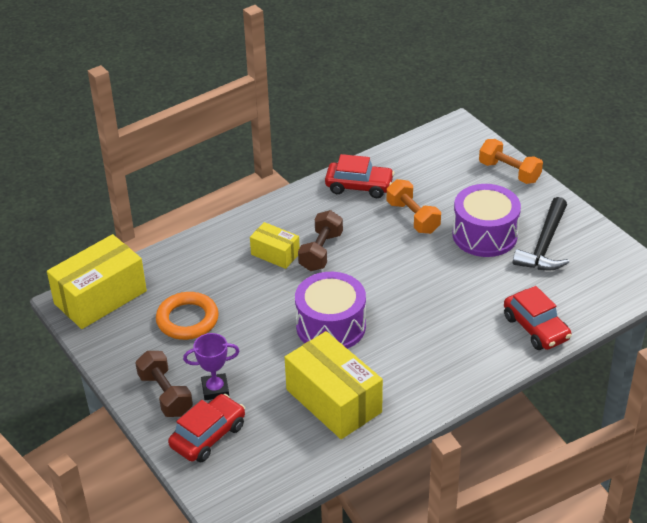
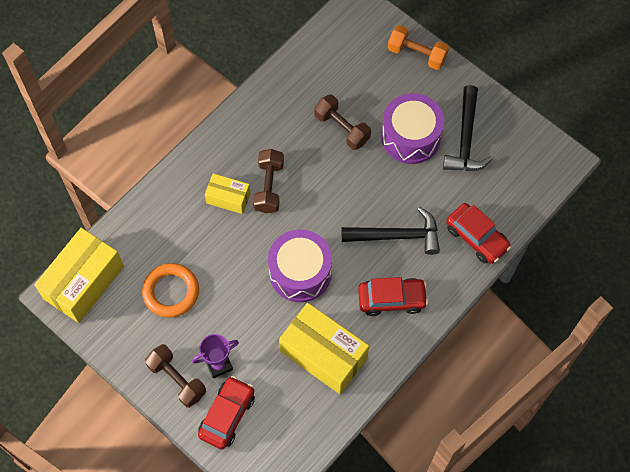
camera: 15 degrees left, 25 degrees up
red car [325,154,395,198] -> red car moved to [358,277,428,316]
orange dumbbell [387,179,441,234] -> brown dumbbell [314,94,371,150]
none -> black hammer [342,207,440,255]

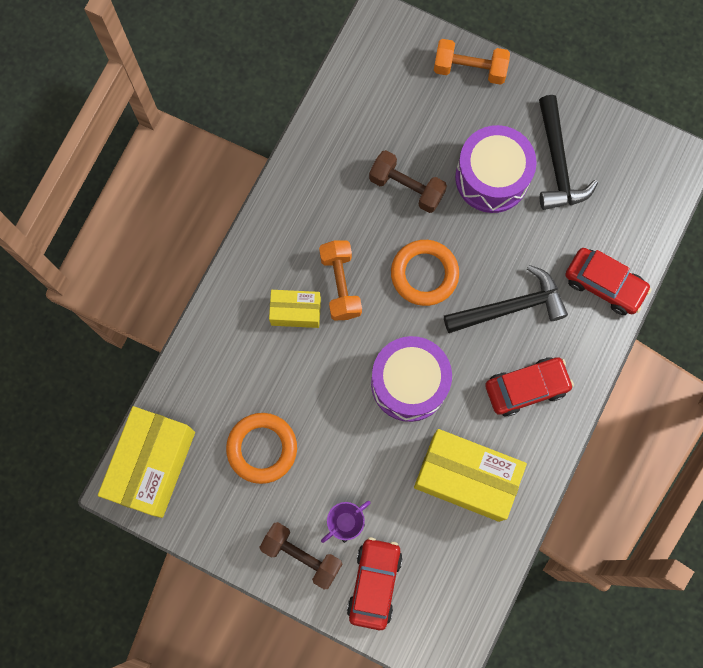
camera: 15 degrees left, 10 degrees up
brown dumbbell [253,149,284,213] -> orange dumbbell [319,240,362,321]
none -> orange ring [391,240,459,306]

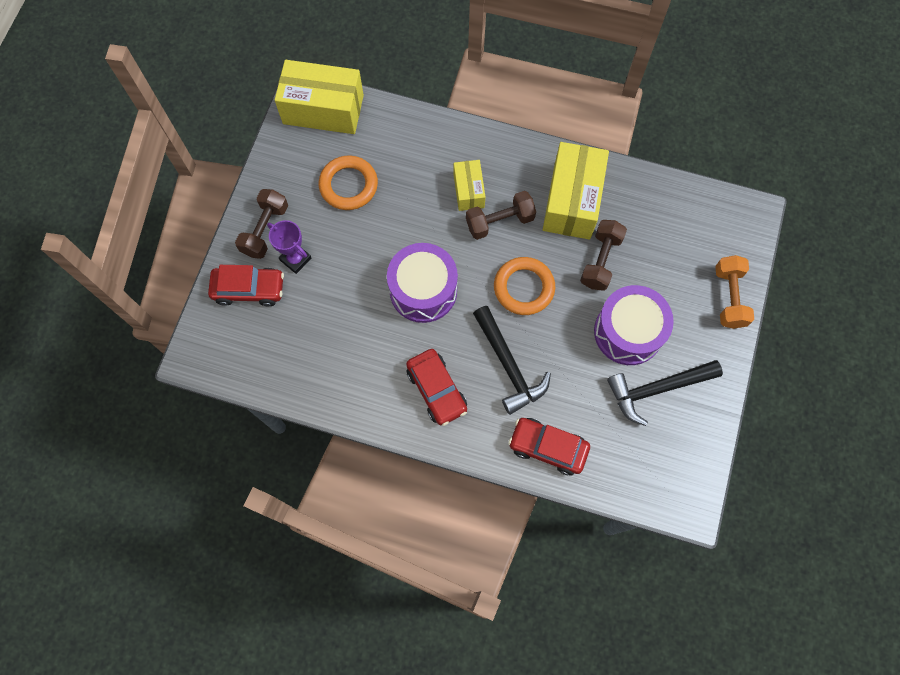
camera: 80 degrees right, 5 degrees down
orange dumbbell [319,240,362,321] -> brown dumbbell [466,191,536,240]
yellow box [414,429,527,522] -> yellow box moved to [543,142,609,239]
red car [565,248,652,315] -> red car turned 90 degrees clockwise [508,418,590,475]

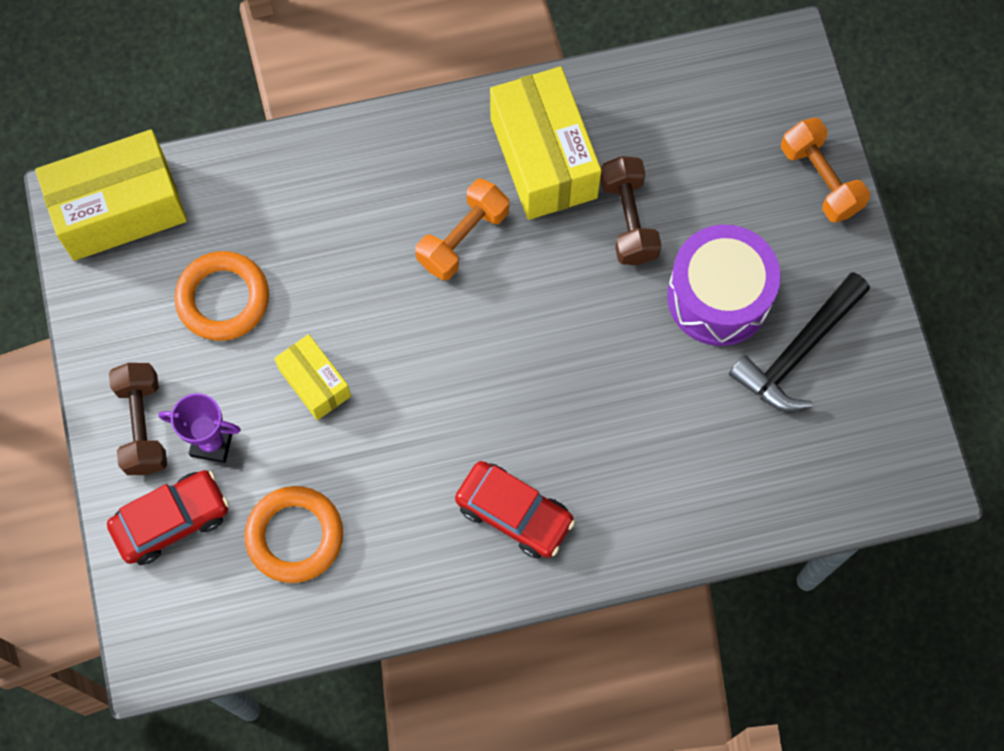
camera: 30 degrees left, 0 degrees up
purple drum [387,243,458,323] -> none
yellow box [453,160,486,211] -> yellow box moved to [274,334,351,420]
brown dumbbell [466,191,536,240] -> orange dumbbell [415,179,509,281]
black hammer [473,306,551,415] -> none
orange ring [494,257,555,315] -> orange ring moved to [244,486,343,583]
red car [508,418,590,475] -> none

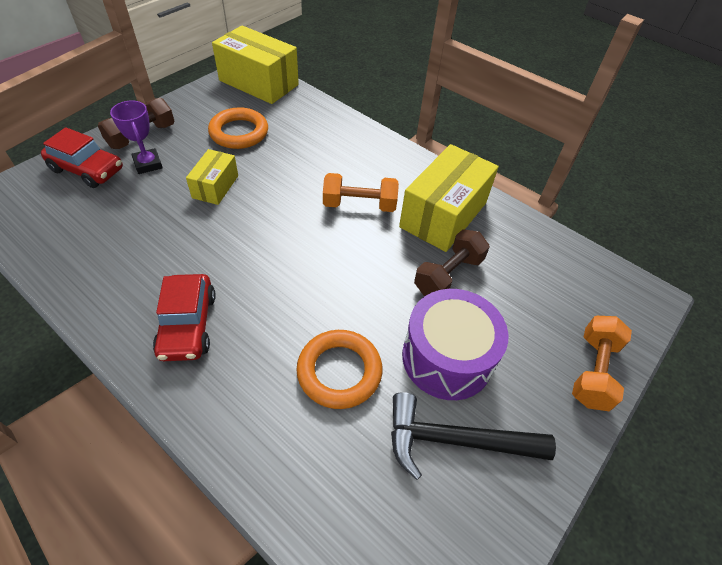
camera: 50 degrees right, 20 degrees down
orange ring [244,486,343,583] -> orange ring moved to [296,330,382,409]

